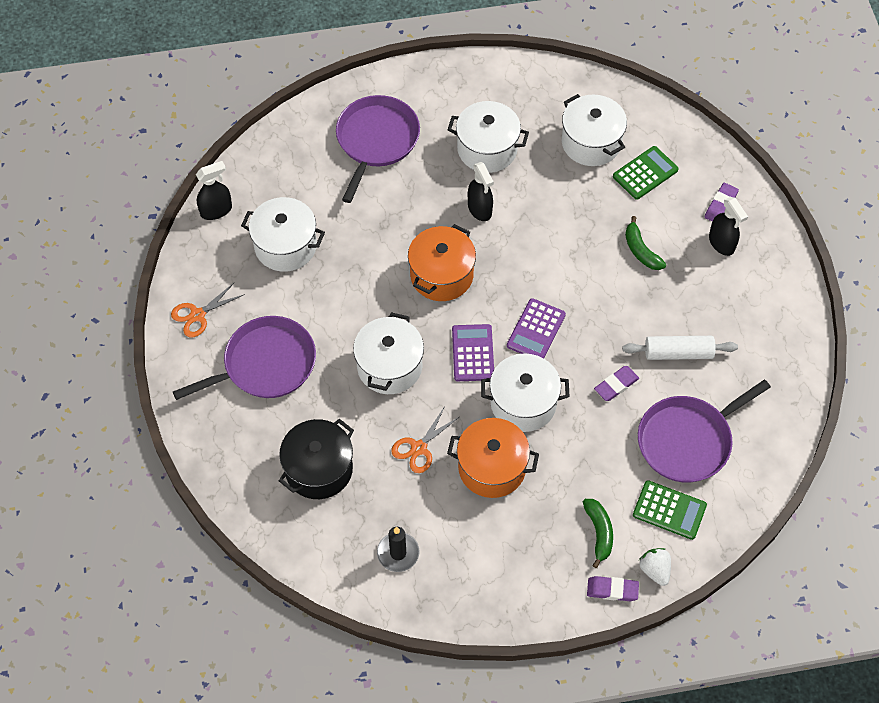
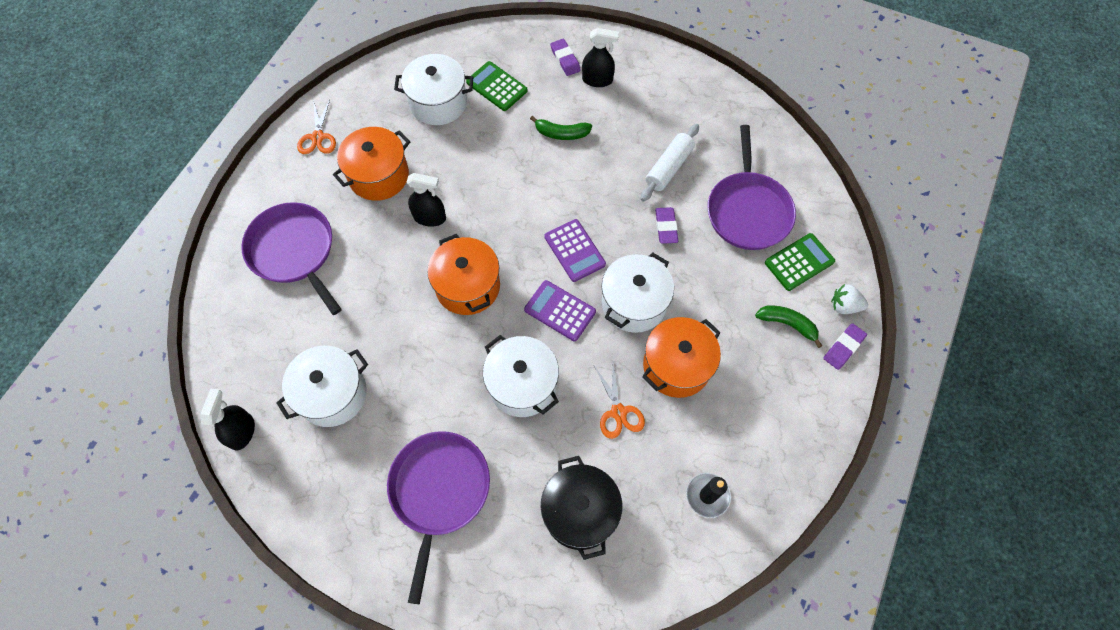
camera: 55 degrees left, 5 degrees up
orange scissors [171,282,245,337] -> orange scissors moved to [297,100,336,154]
white pot [448,101,529,173] -> orange pot [333,127,410,201]
green calculator [613,146,679,200] -> green calculator turned 45 degrees counterclockwise [466,61,528,111]

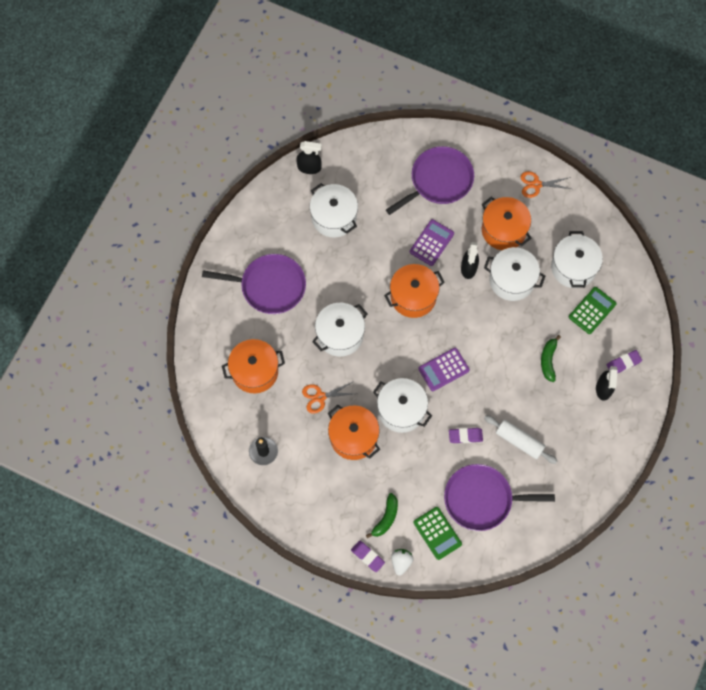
camera: 90 degrees right, 5 degrees up
purple calculator [524,280,596,341] -> purple calculator moved to [410,219,454,266]
black pot [541,456,622,560] -> orange pot [222,339,285,393]
none -> white pot [484,247,545,301]

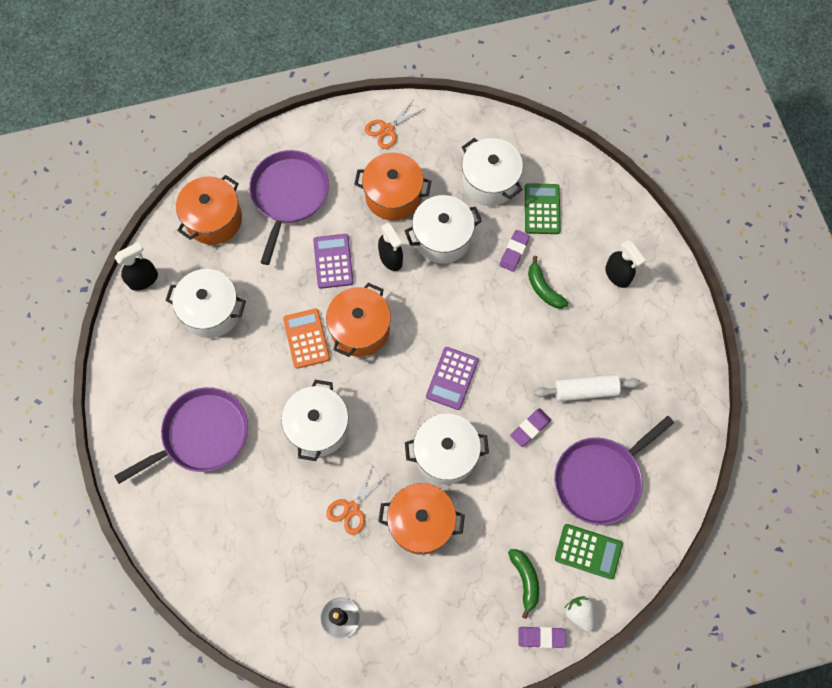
camera: 40 degrees left, 0 degrees up
orange pot [222,339,285,393] -> orange pot moved to [176,175,242,245]
purple eraser [607,350,642,373] -> purple eraser moved to [500,230,530,272]
none -> orange calculator [283,308,330,369]

